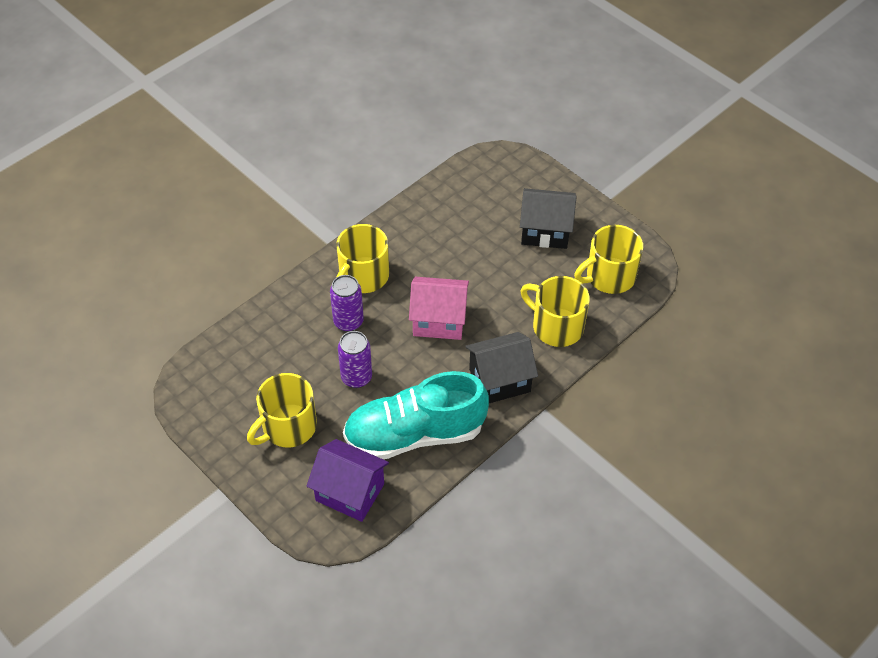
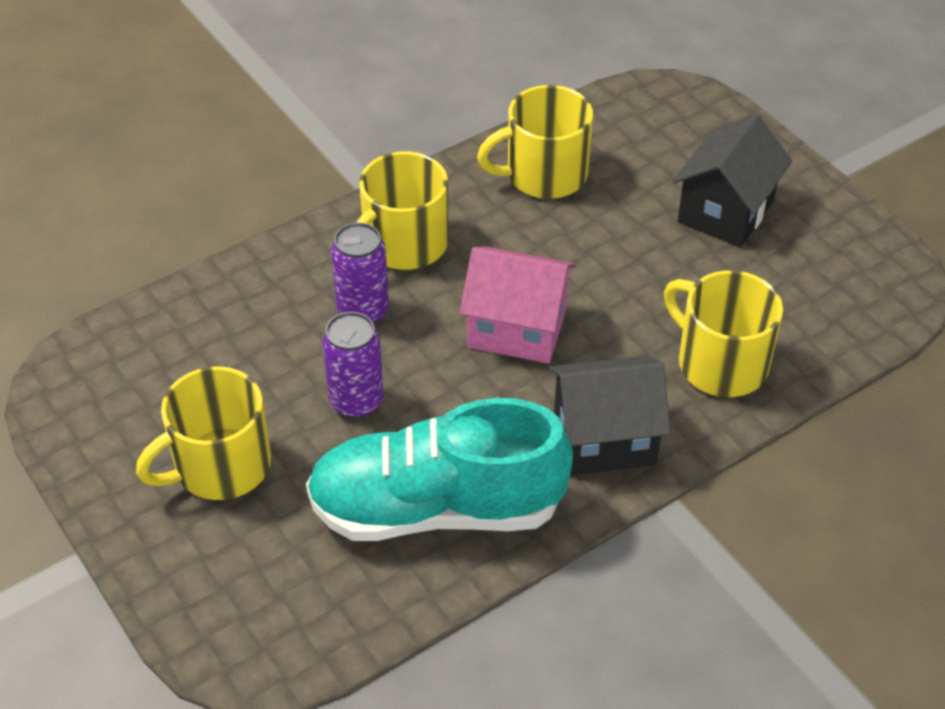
camera: 10 degrees right, 5 degrees down
purple house [306,439,389,522] -> none
black house [520,188,577,249] -> black house turned 75 degrees counterclockwise [673,114,792,247]
yellow mug [574,225,643,294] -> yellow mug moved to [477,85,593,199]

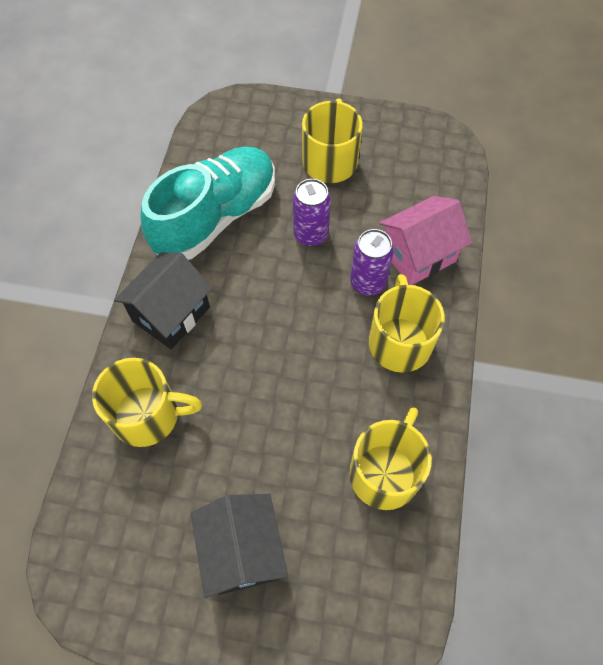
camera: 135 degrees right, 15 degrees up
pink house [460,246,576,364] -> pink house moved to [379,196,472,285]

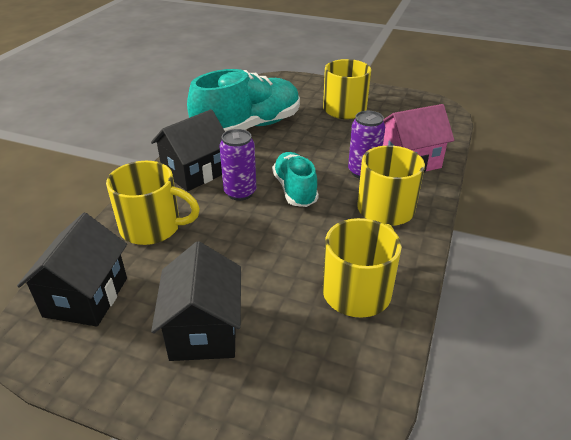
camera: 10 degrees right, 25 degrees down
purple can [293,179,331,247] -> purple can moved to [220,129,256,201]
none -> black house [17,213,127,327]
none -> turquoise shoe [272,152,319,207]

